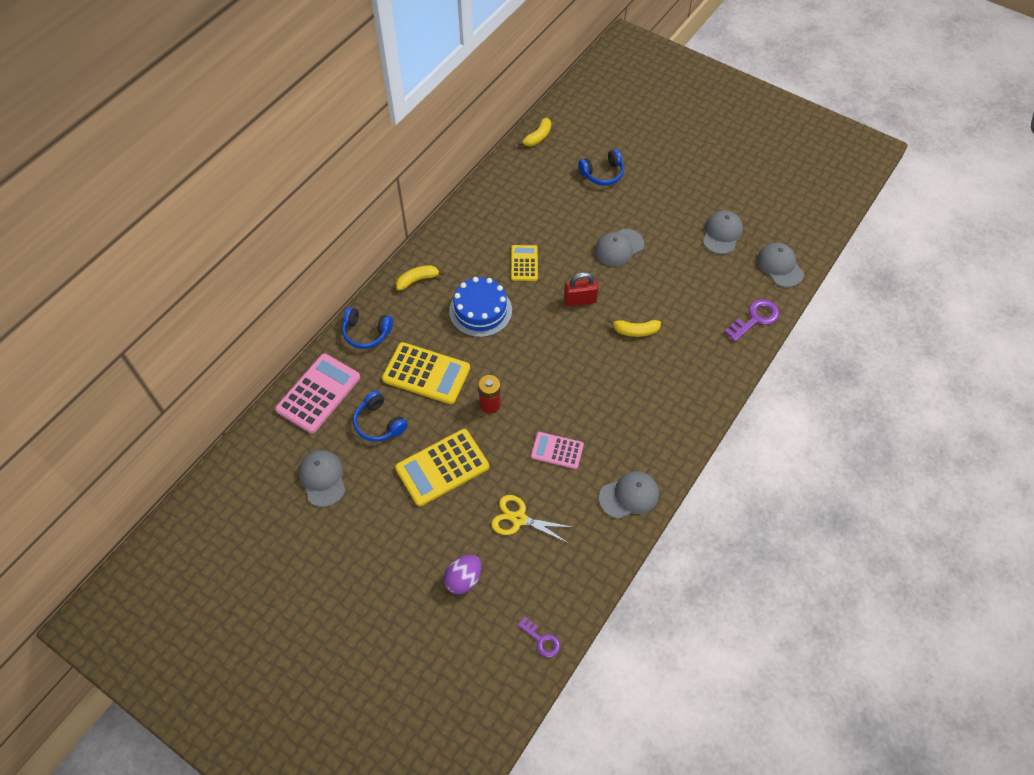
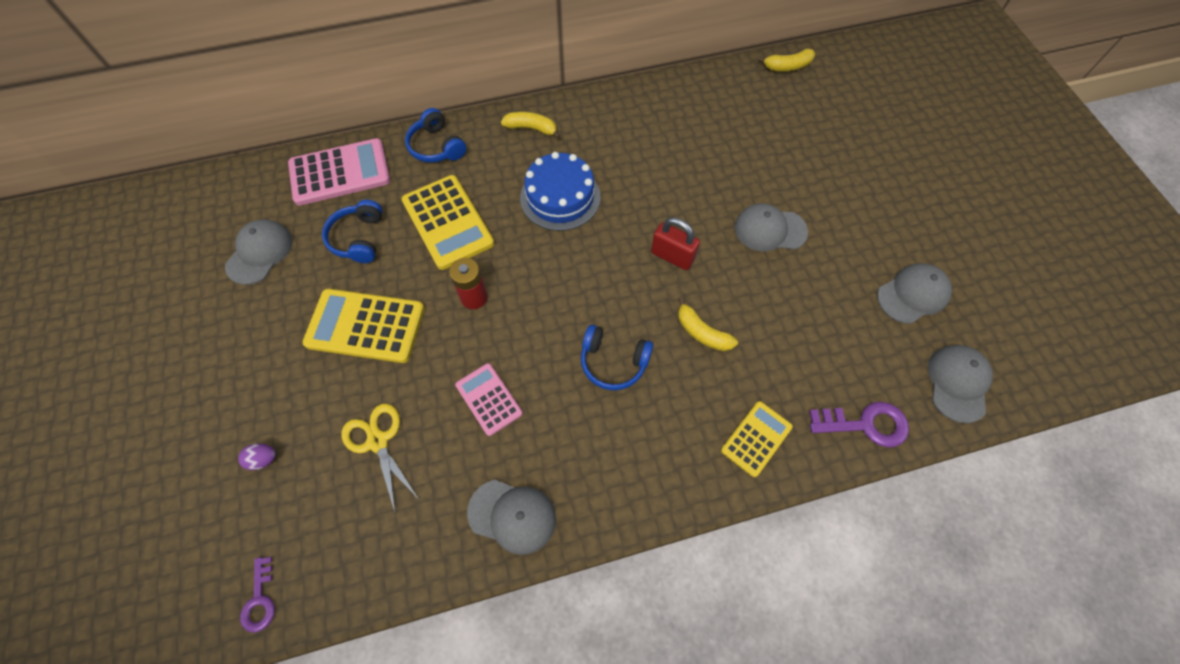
camera: 40 degrees right, 5 degrees up
purple egg [444,555,482,594] -> purple egg [238,443,276,470], size x0.60
yellow calculator [511,245,538,281] -> yellow calculator moved to [721,401,793,477]
blue headphones [578,149,624,185] -> blue headphones moved to [581,325,653,390]

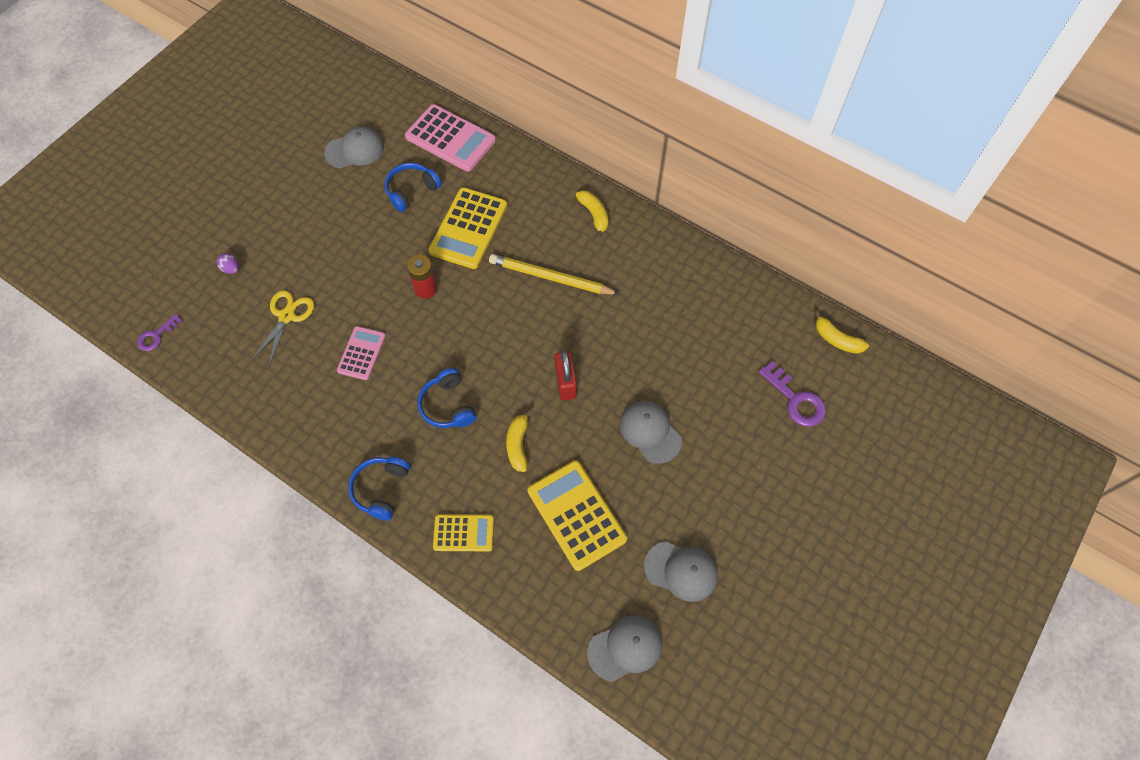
camera: 50 degrees right, 0 degrees up
yellow calculator [302,289,425,363] -> yellow calculator moved to [528,460,627,571]
blue headphones [405,108,466,163] -> blue headphones moved to [348,457,410,521]
grey cap [467,480,556,555] -> none
blue cake [520,152,601,231] -> yellow pencil [489,254,619,295]
purple key [809,402,909,447] -> purple key moved to [759,361,826,427]

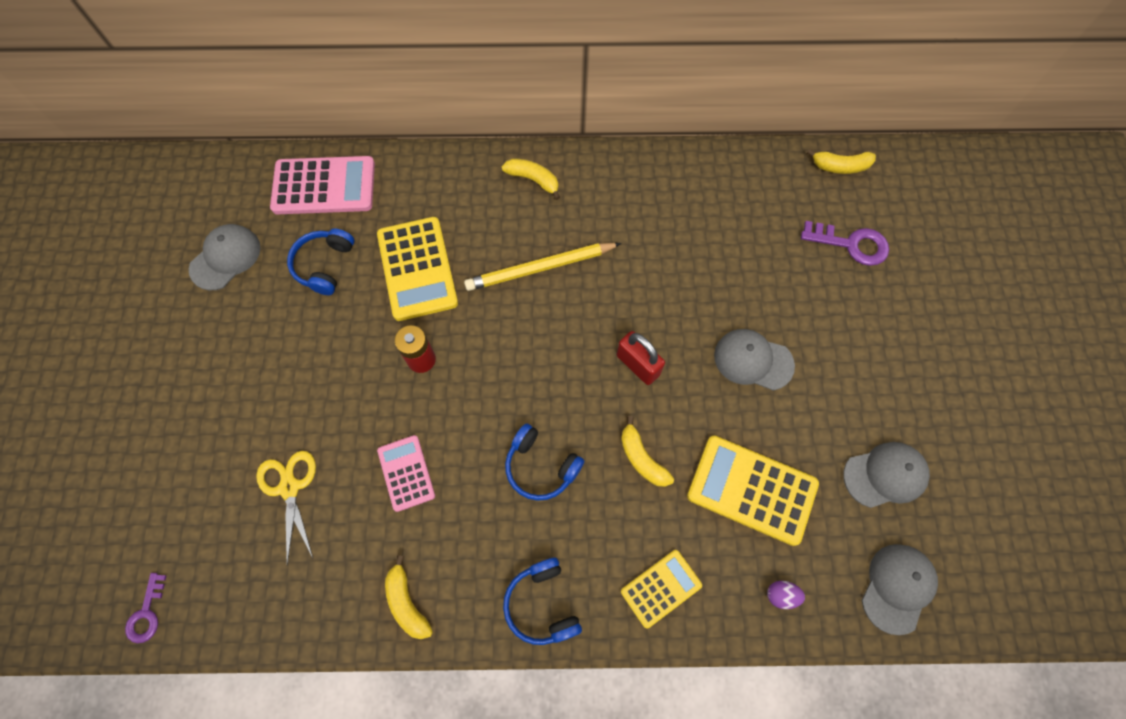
camera: 35 degrees left, 5 degrees up
purple egg [216,253,239,274] -> purple egg moved to [767,581,805,609]
none -> yellow banana [385,555,433,639]

